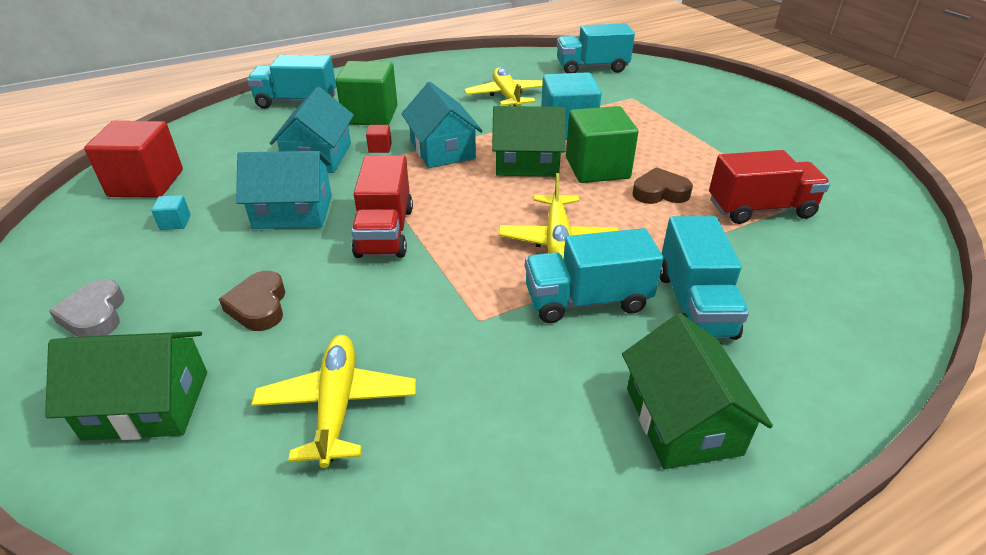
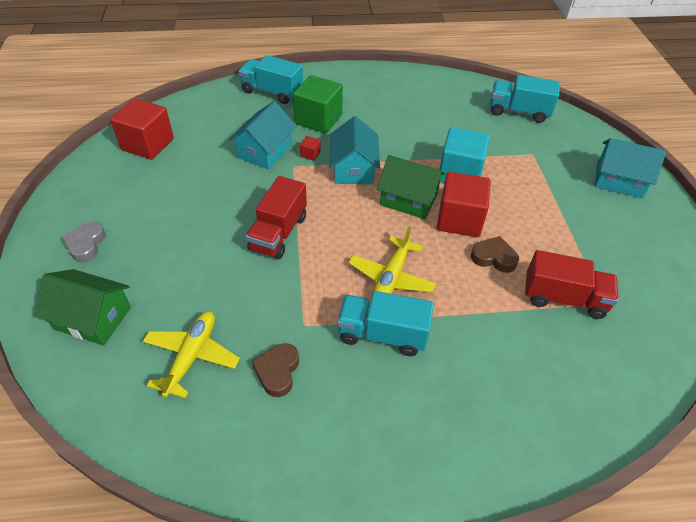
camera: 20 degrees right, 10 degrees up
turquoise cube [151,195,191,230] -> none
brown heart [219,271,285,331] -> brown heart moved to [252,343,299,397]
turquoise house [236,151,332,229] -> turquoise house moved to [595,138,666,198]
yellow plane [465,68,543,106] -> none
green cube [566,106,638,183] -> red cube [437,172,491,237]
green house [622,313,773,469] -> none
turquoise truck [659,216,749,340] -> none

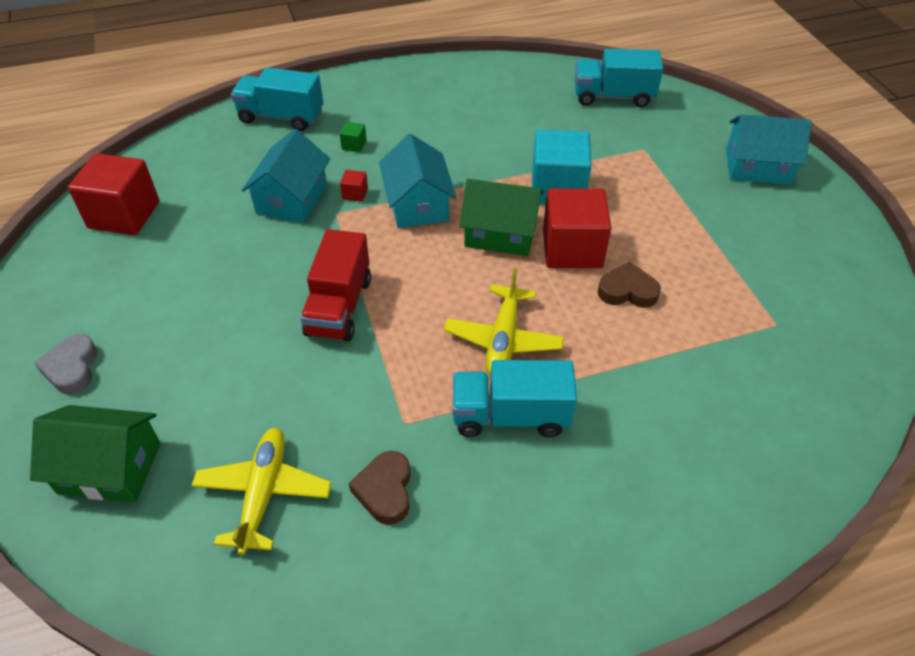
camera: 10 degrees left, 0 degrees up
green cube [293,75,343,133] -> green cube [339,122,367,152], size x0.41
red truck [525,250,619,319] -> none

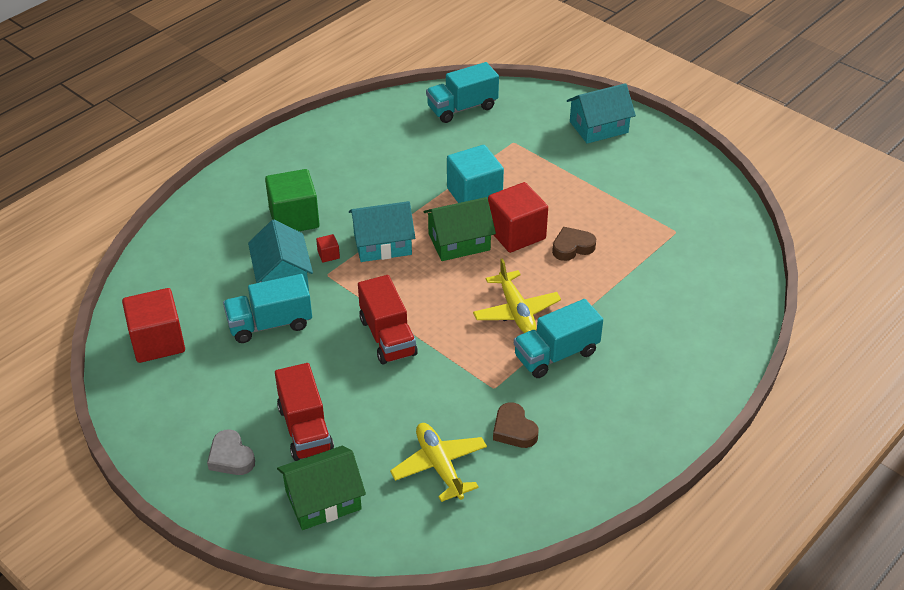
camera: 30 degrees left, 5 degrees down
turquoise truck [231,67,323,131] -> turquoise truck moved to [223,274,312,343]
green cube [339,122,367,152] -> green cube [265,169,320,231], size x2.45
turquoise house [379,134,457,228] -> turquoise house turned 60 degrees counterclockwise [349,201,415,262]
none -> red truck [275,363,334,461]

